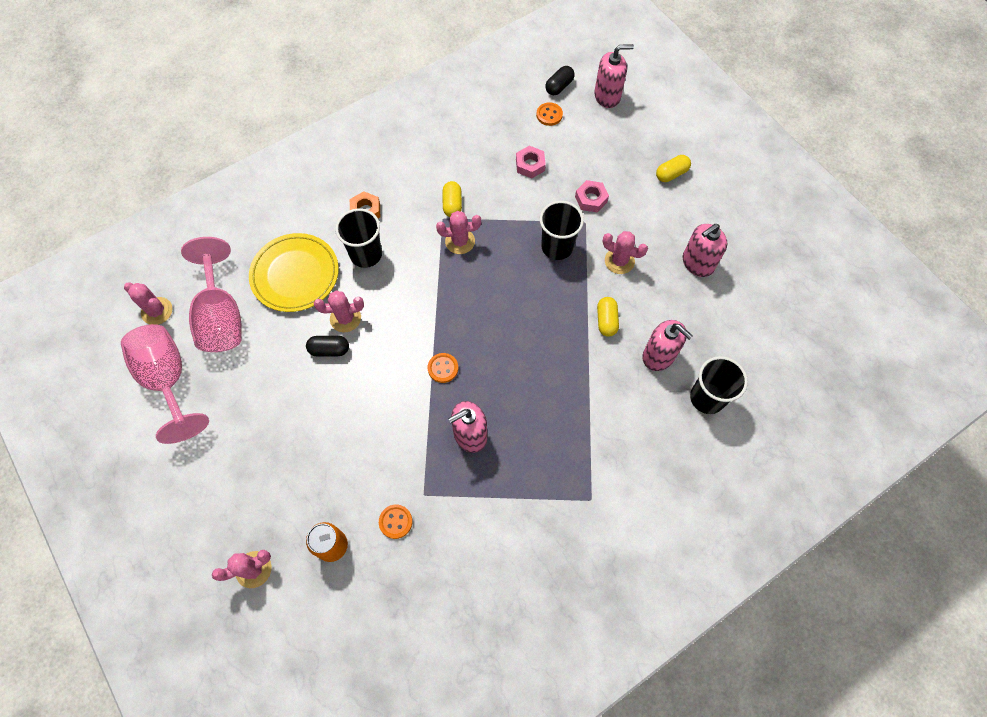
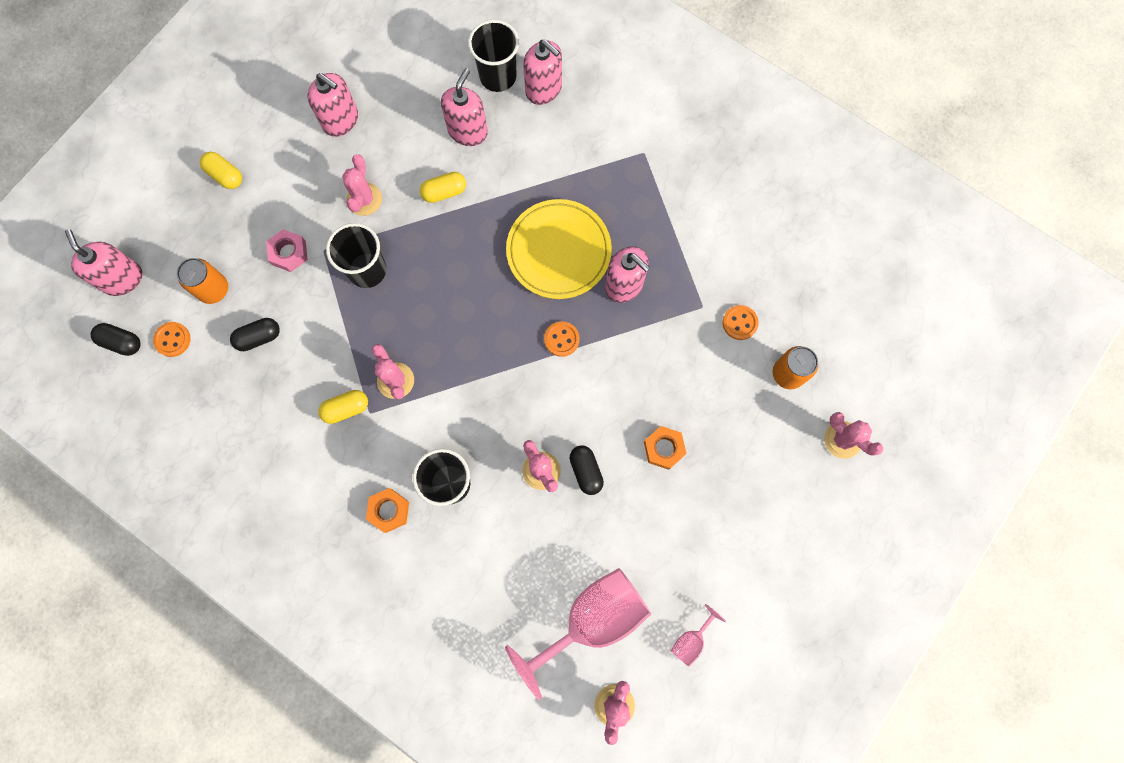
camera: 110 degrees left, 10 degrees up
pink goblet [121,324,209,444] -> pink goblet [671,604,726,667], size x0.43
yellow plate [249,233,339,312] -> yellow plate moved to [506,199,612,299]
pink nut [516,146,546,178] -> black capsule [230,318,280,351]
none -> orange can [177,258,228,304]
none -> pink soap dispenser [523,40,562,105]
none -> orange nut [644,426,687,470]

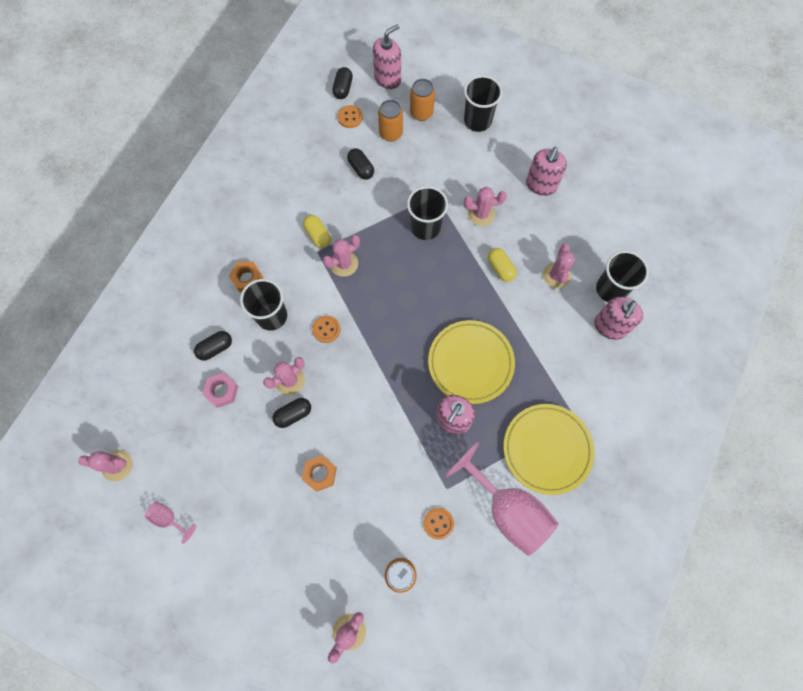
camera: 80 degrees right, 5 degrees down
yellow capsule [200,152,242,189] -> black cup [464,75,503,132]
pink nut [266,229,308,272] -> pink nut moved to [202,373,238,408]
pink soap dispenser [441,68,488,146] -> pink cactus [543,244,575,288]
pink goblet [505,568,651,700] -> pink goblet moved to [445,442,559,556]
orange button [544,321,580,357] -> orange button moved to [312,316,340,343]
none -> black capsule [194,331,232,361]
none -> orange can [410,79,435,121]
none -> yellow plate [503,404,595,495]

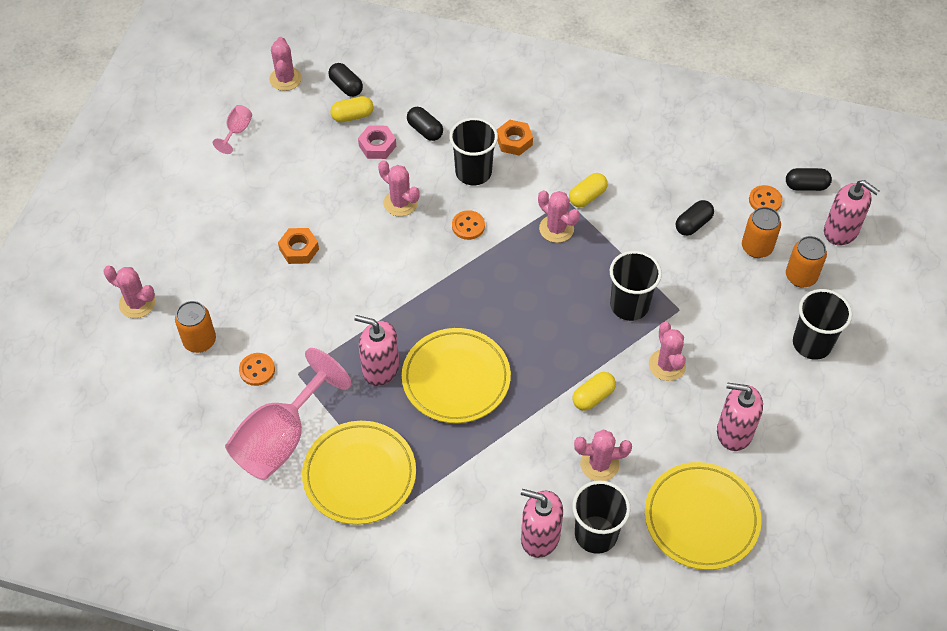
camera: 80 degrees right, 15 degrees down
black capsule [273,398,311,428] -> black capsule moved to [328,63,363,97]
none -> yellow capsule [330,96,374,122]
none -> yellow plate [645,462,761,570]

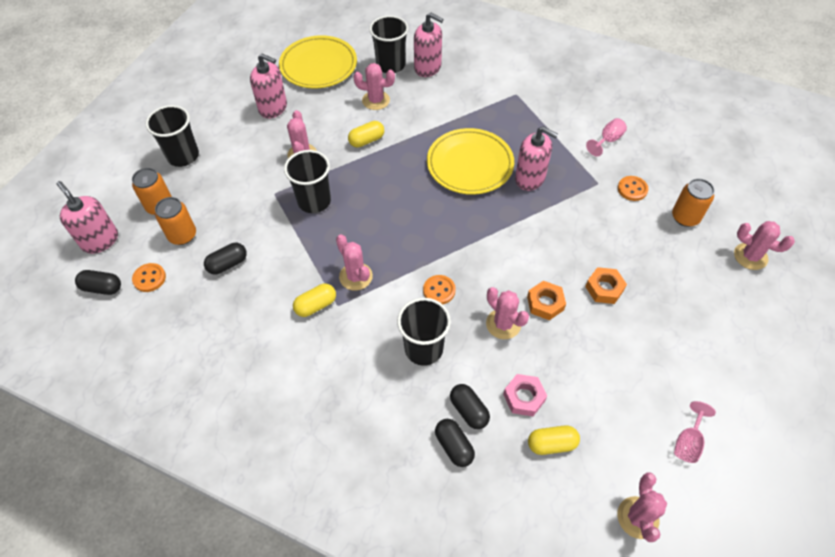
camera: 170 degrees left, 0 degrees up
pink goblet [225,348,351,480] -> pink goblet [586,118,627,157], size x0.43
yellow plate [302,421,416,525] -> none
black capsule [328,63,363,97] -> black capsule moved to [435,419,475,467]
orange nut [497,120,533,156] -> orange nut moved to [527,281,566,320]

